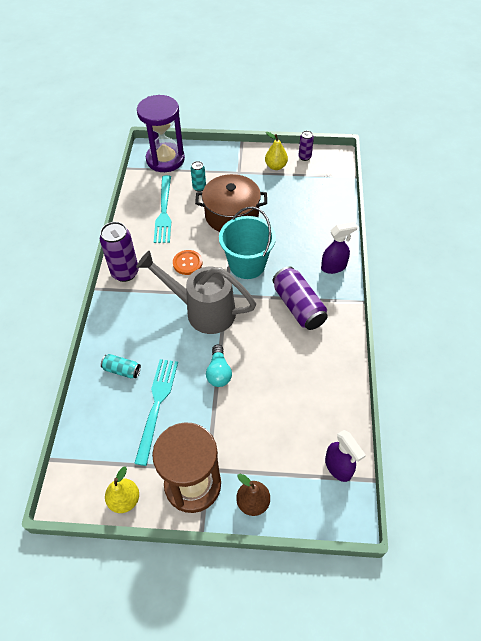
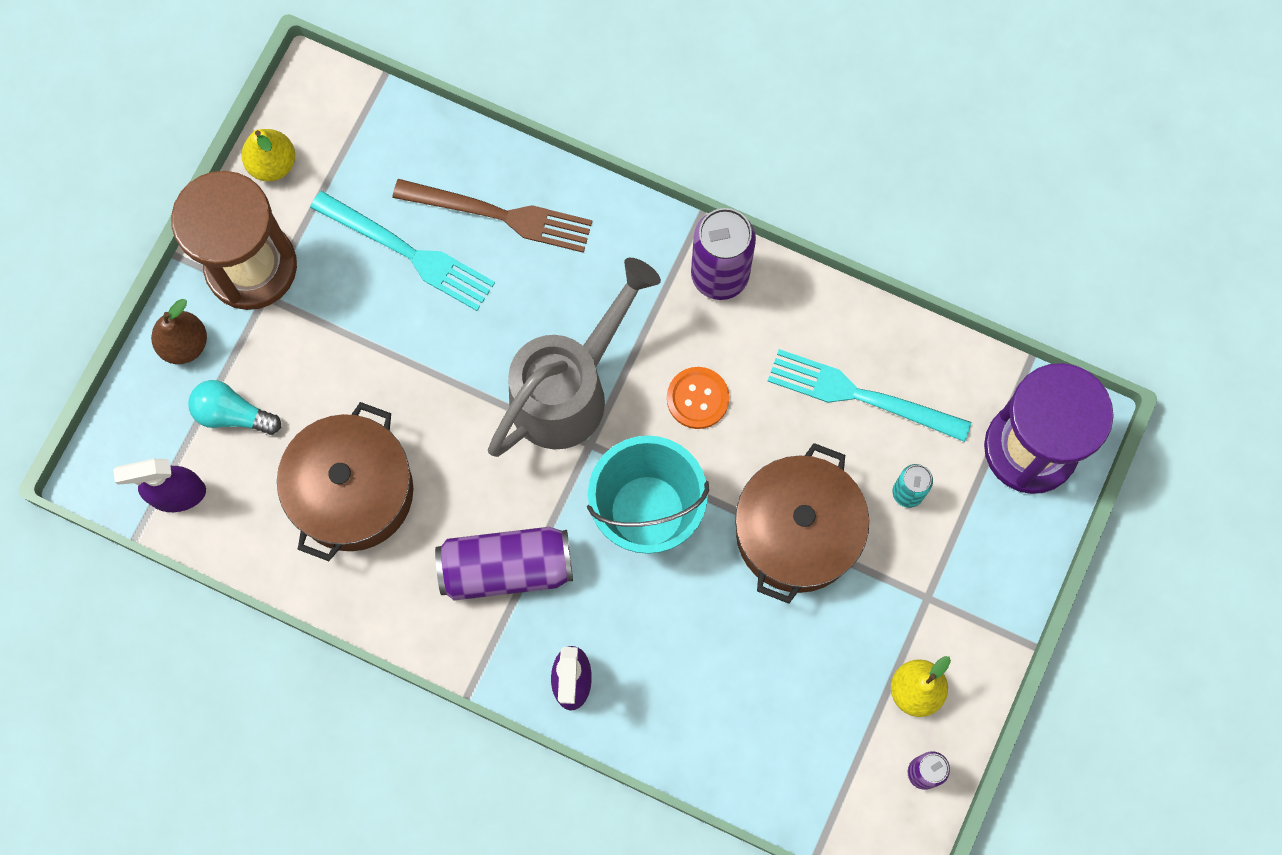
camera: 110 degrees right, 20 degrees up
turquoise can [101,354,141,378] -> brown fork [392,179,592,253]
turquoise light bulb [206,345,232,387] -> turquoise light bulb moved to [188,380,281,435]
none -> brown pot [277,402,413,561]

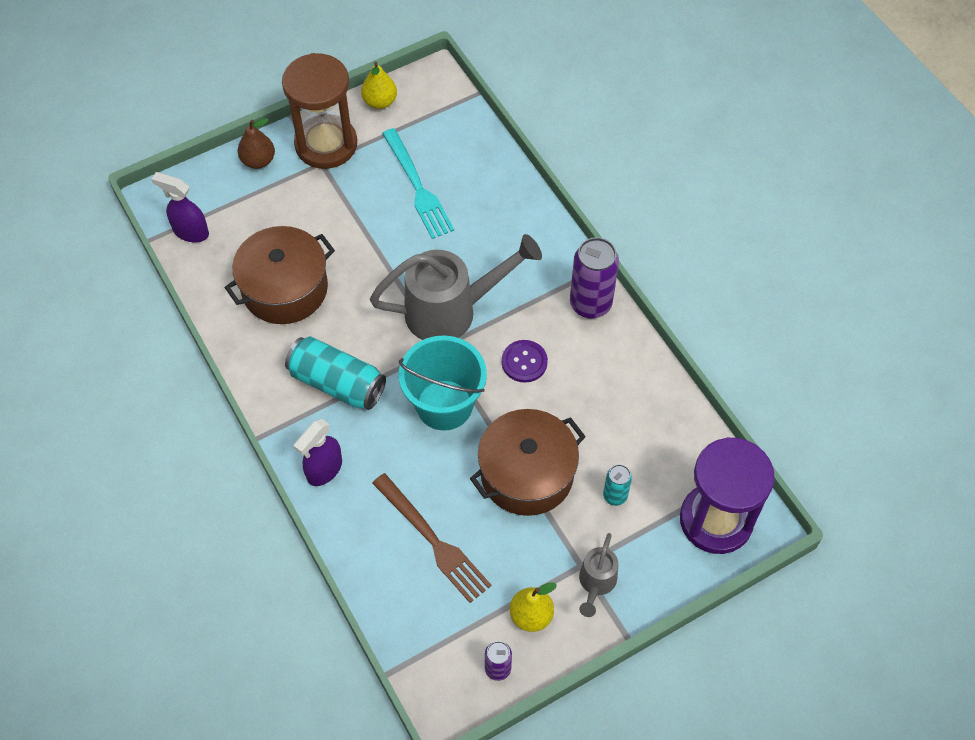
camera: 35 degrees right, 15 degrees down
turquoise light bulb [188,380,281,435] -> none
brown fork [392,179,592,253] -> brown fork moved to [372,473,492,603]
purple can [435,527,573,601] -> turquoise can [285,336,386,410]
orange button [667,367,729,429] -> purple button [502,340,548,383]
turquoise fork [768,349,971,442] -> none
none -> grey watering can [579,533,618,617]

